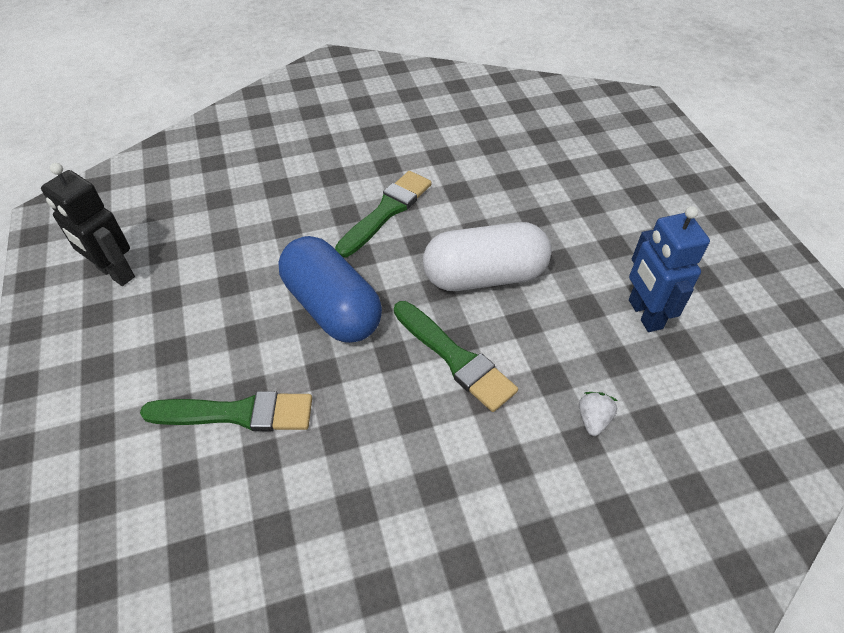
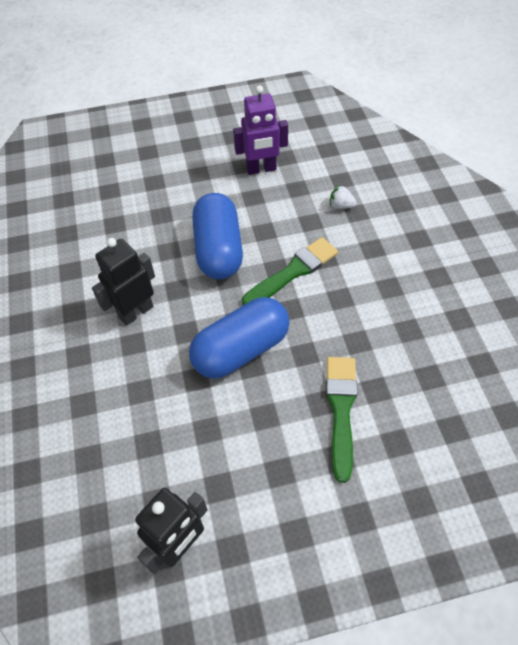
camera: 85 degrees left, 5 degrees up
green brush [335,171,432,258] -> black robot [92,238,155,326]
white capsule [423,222,552,291] -> blue capsule [192,193,243,279]
blue robot [629,206,710,332] -> purple robot [233,85,288,175]

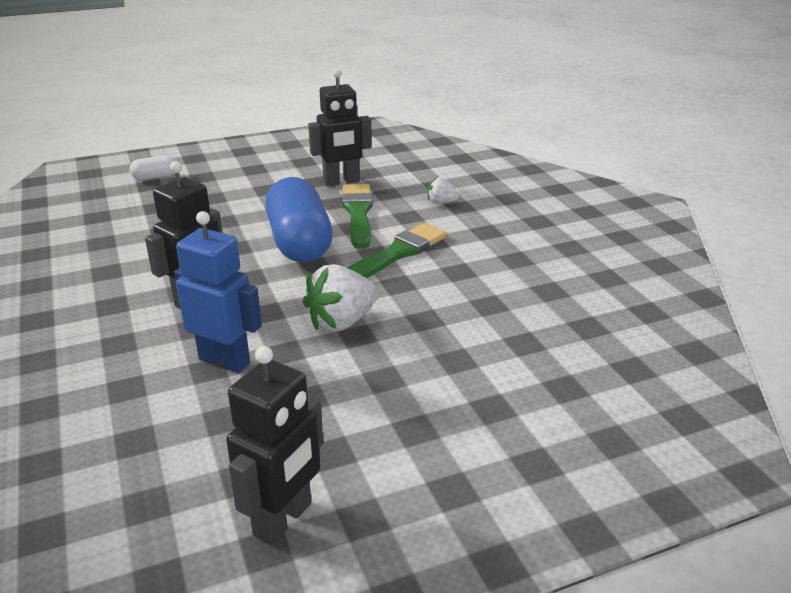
camera: 10 degrees left, 25 degrees down
blue capsule [189,297,290,379] -> white strawberry [303,264,378,331]
purple robot [233,85,288,175] -> black robot [308,69,371,187]
green brush [326,357,357,483] -> green brush moved to [342,184,373,249]
none -> white capsule [129,155,175,180]
none -> blue robot [174,211,262,373]

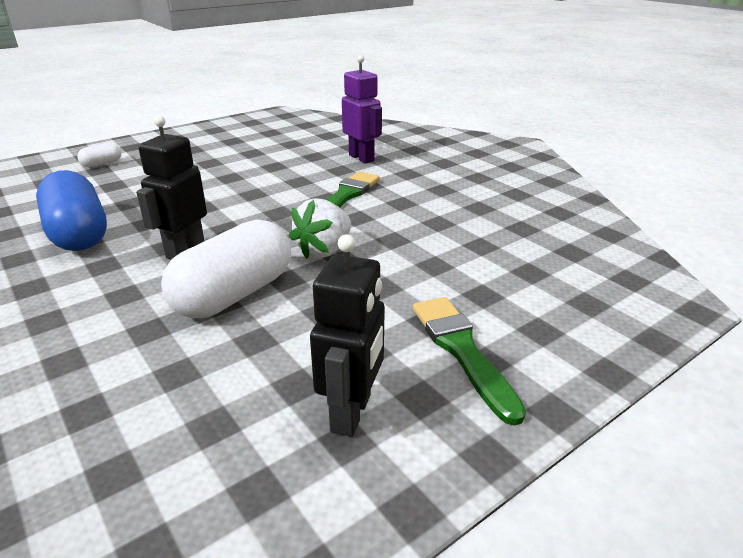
camera: 15 degrees left, 0 degrees up
blue robot [174,211,262,373] -> white capsule [161,219,291,318]
blue capsule [265,177,333,262] -> blue capsule moved to [36,170,107,251]
black robot [308,69,371,187] -> none
green brush [342,184,373,249] -> green brush moved to [413,297,526,426]
white strawberry [428,177,459,204] -> purple robot [342,54,382,164]

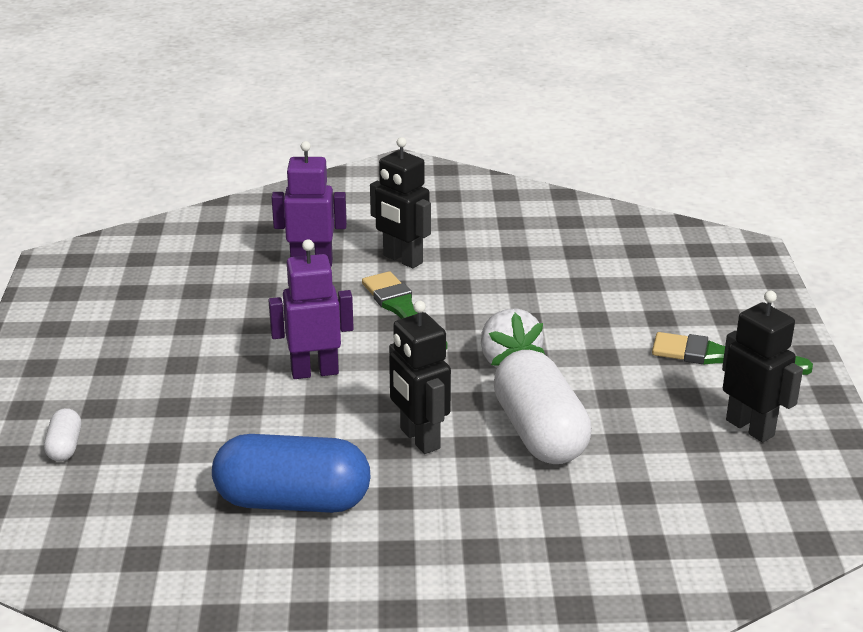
camera: 55 degrees left, 0 degrees up
none -> purple robot [268,239,354,379]
none -> black robot [370,137,431,268]

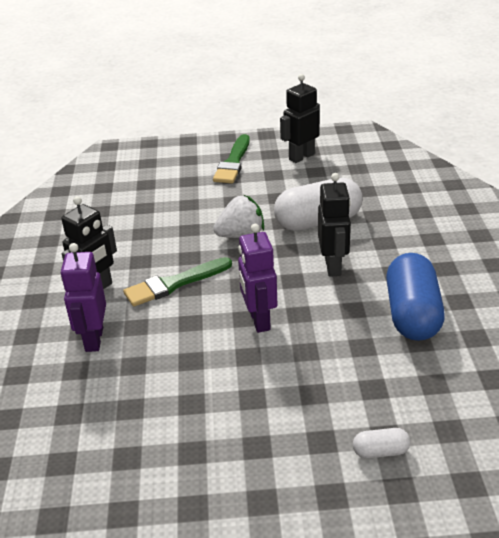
camera: 90 degrees left, 5 degrees up
black robot [389,300,451,454] -> black robot turned 60 degrees counterclockwise [318,173,351,277]

